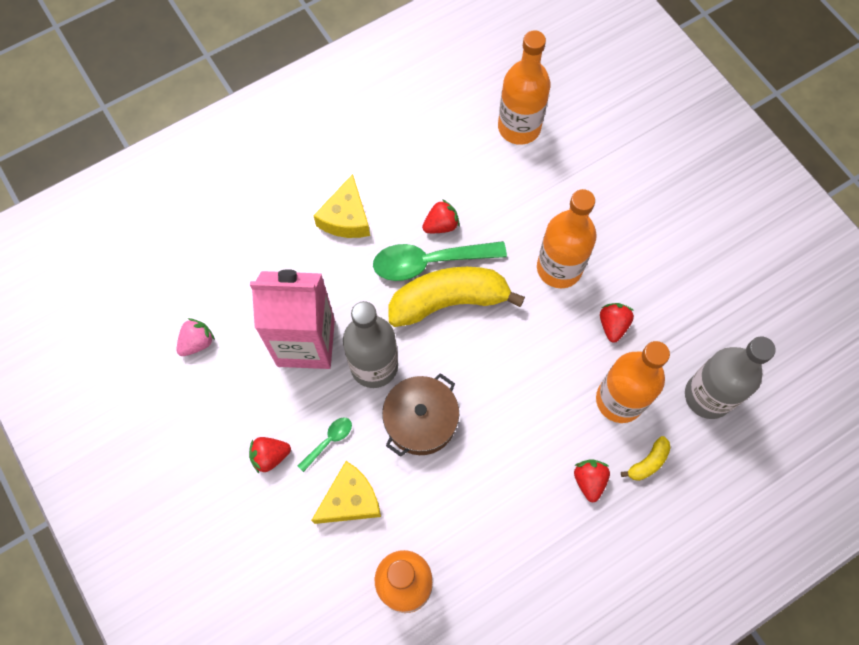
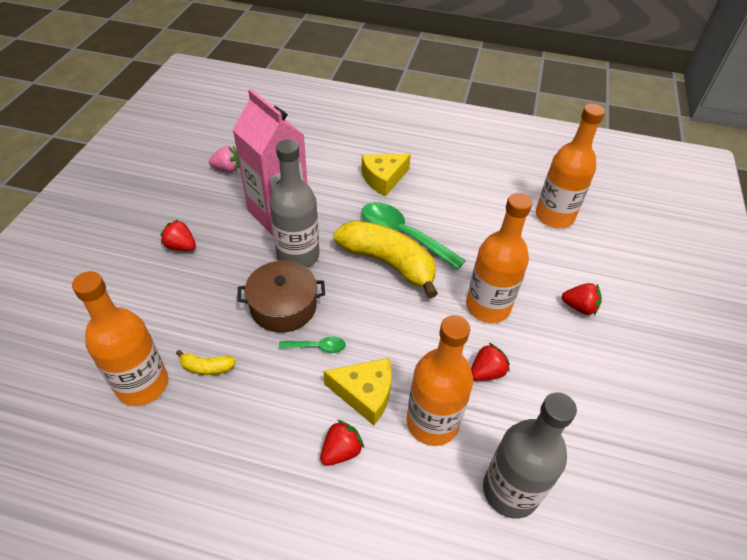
camera: 45 degrees right, 20 degrees down
green spoon [298,417,352,472] -> green spoon moved to [279,337,346,353]
yellow cheese [311,461,381,524] -> yellow cheese moved to [324,358,392,425]
red strawberry [422,199,460,233] -> red strawberry moved to [562,283,602,315]
yellow banana [621,436,671,481] -> yellow banana moved to [176,350,236,375]

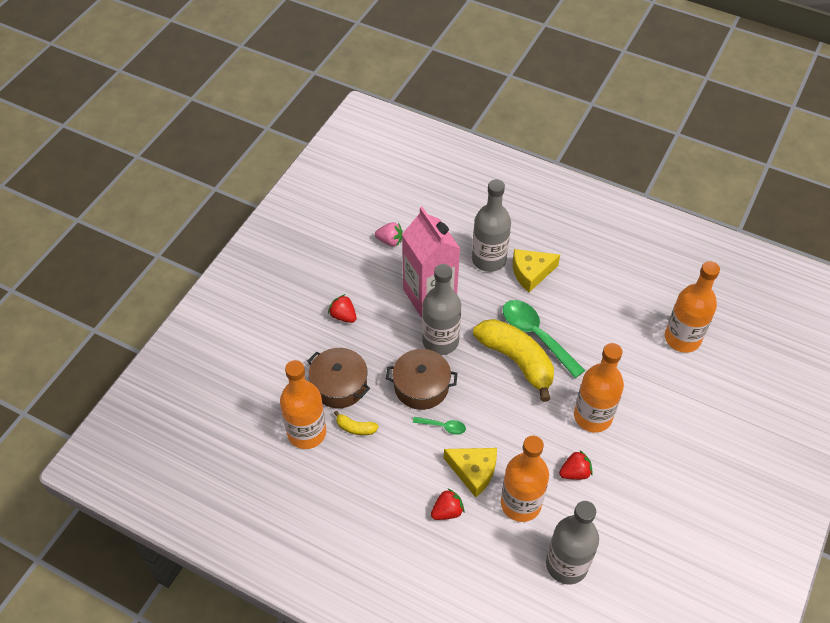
camera: 15 degrees right, 5 degrees up
red strawberry [562,283,602,315] -> none
none -> brown pot [307,348,370,408]
none -> grey bottle [472,179,511,272]

